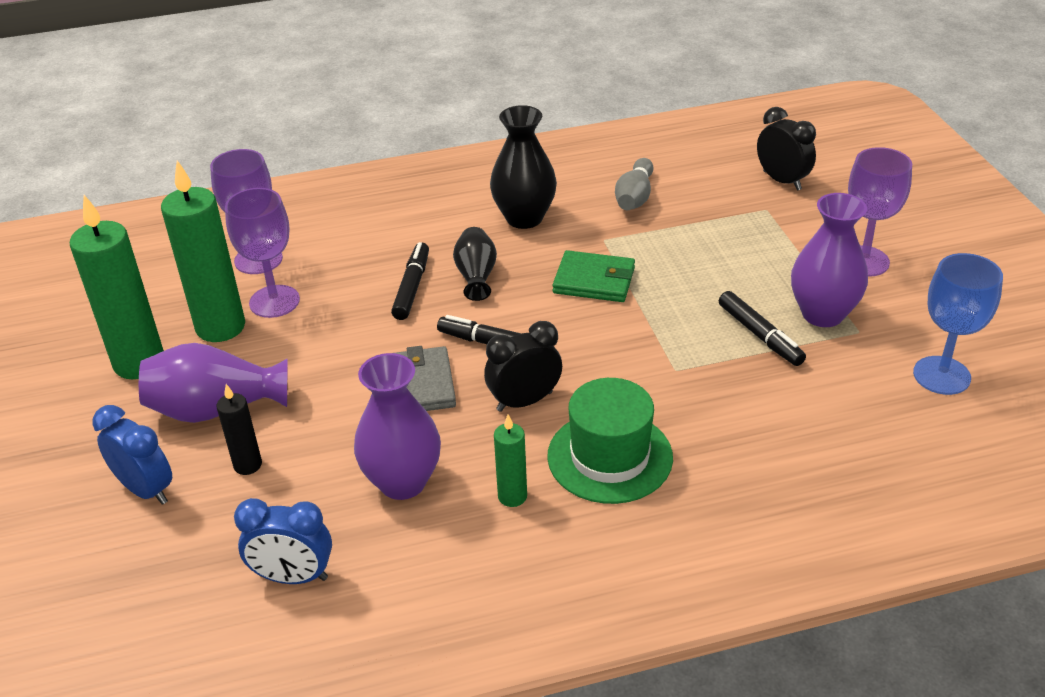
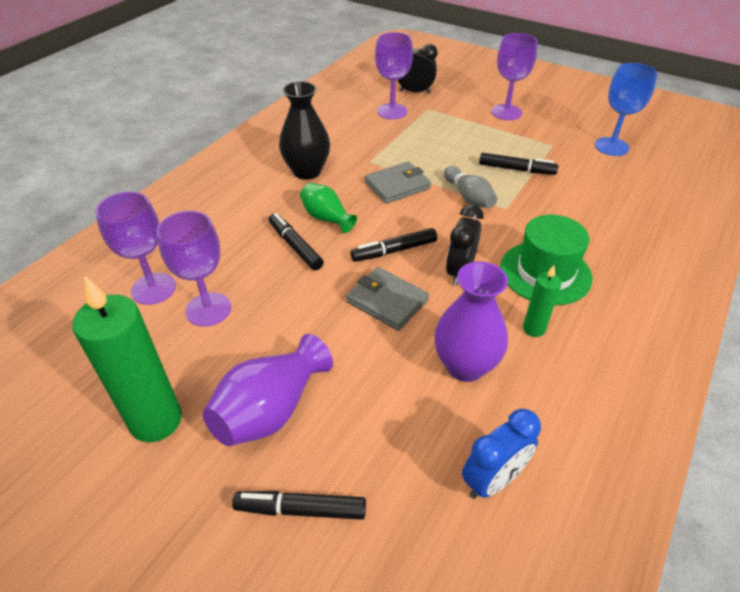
camera: 45 degrees left, 5 degrees up
blue clock [92,405,172,505] -> black marker [232,491,366,520]
green candle [161,160,245,342] -> none
black candle [217,384,262,475] -> none
black vase [453,227,497,301] -> green vase [300,183,357,233]
green wallet [552,250,635,302] -> grey wallet [365,161,431,204]
grey bowling pin [615,158,654,210] -> grey bowling pin moved to [444,166,497,208]
purple vase [791,193,868,327] -> none
none -> purple goblet [375,32,413,119]

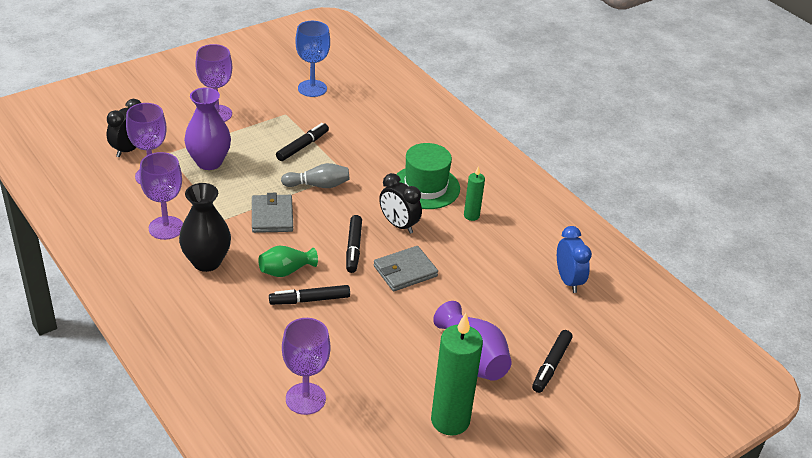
camera: 70 degrees left, 5 degrees down
purple goblet [157,210,231,327] -> purple goblet moved to [139,152,183,240]
purple vase [434,261,508,382] -> purple vase moved to [184,87,231,170]

